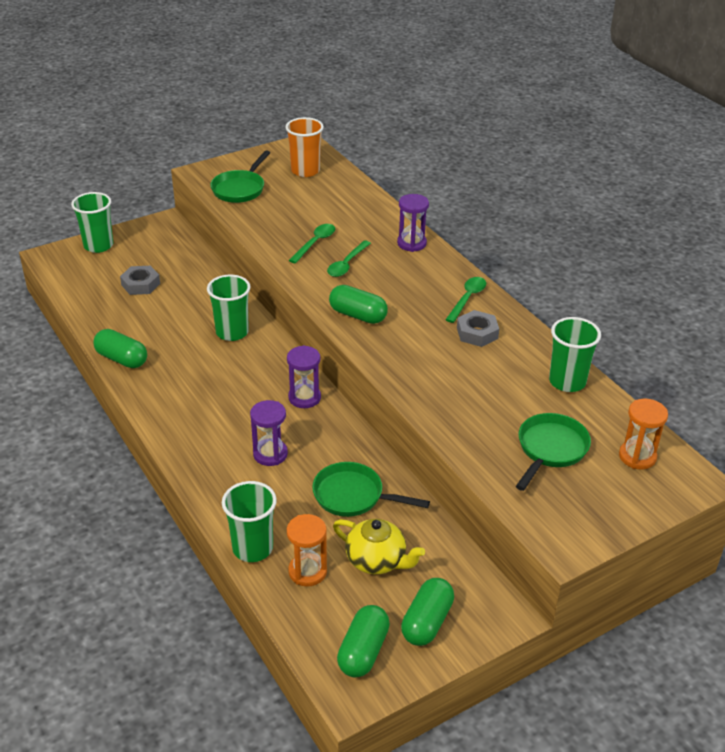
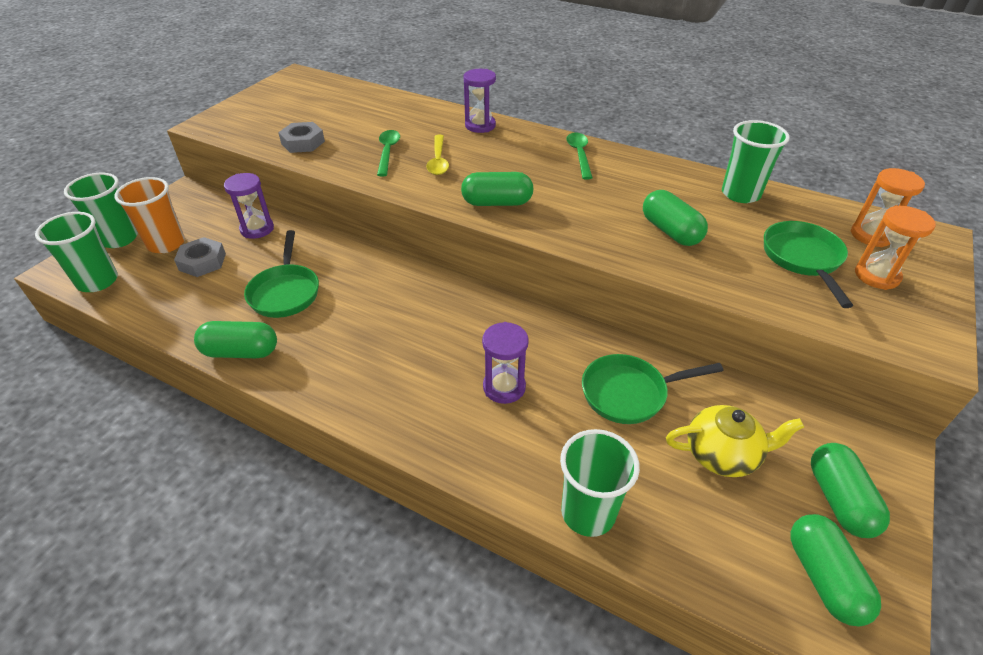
camera: 30 degrees left, 5 degrees up
green cup [207,275,251,341] -> green cup moved to [35,212,118,292]
green pan [210,150,270,203] -> green pan moved to [244,230,319,318]
orange cup [285,117,324,177] -> orange cup moved to [114,177,185,253]
purple hourglass [287,345,321,408] -> purple hourglass moved to [224,173,274,239]
orange hourglass [287,514,327,586] -> orange hourglass moved to [855,206,936,290]
green spoon [327,241,371,277] -> yellow spoon [426,135,449,175]
grey nut [457,310,499,347] -> grey nut moved to [278,122,325,153]
none -> green capsule [643,190,708,246]

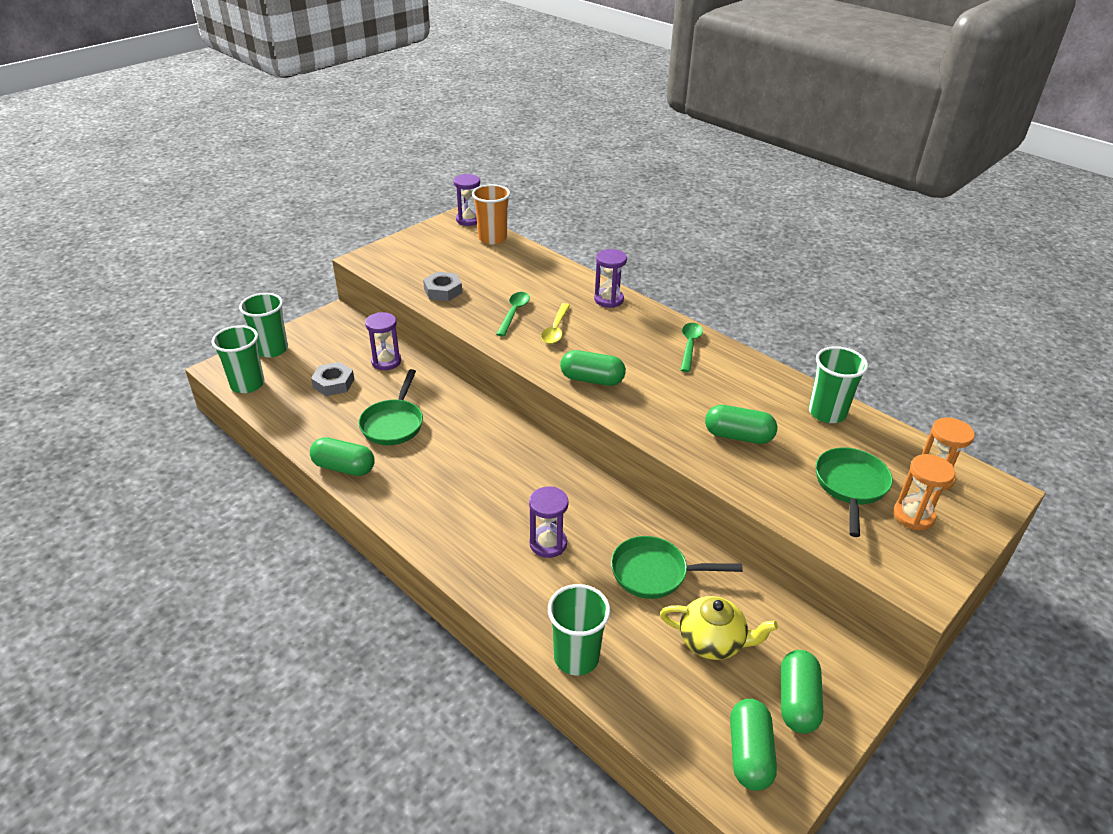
camera: 15 degrees right, 5 degrees down
orange cup [114,177,185,253] -> orange cup moved to [472,184,510,245]
green capsule [643,190,708,246] -> green capsule turned 60 degrees counterclockwise [705,405,777,444]
none -> purple hourglass [453,174,480,226]

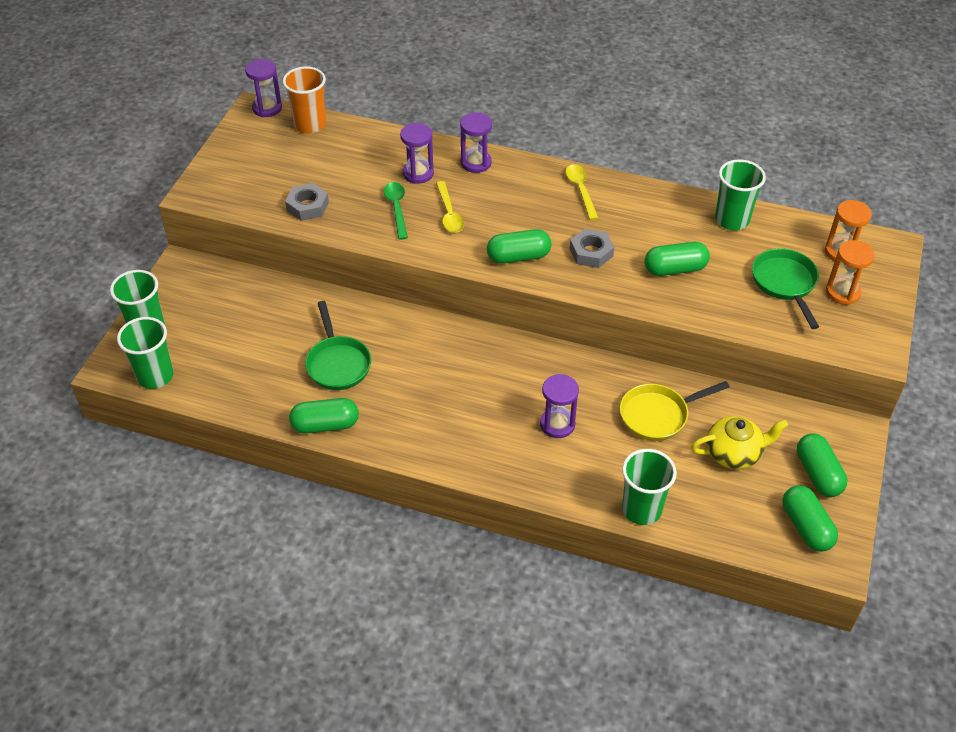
camera: 25 degrees left, 10 degrees up
grey nut [311,362,354,396] -> grey nut moved to [570,229,614,268]
purple hourglass [365,312,401,370] -> purple hourglass moved to [400,123,434,184]
green pan [611,536,743,599] -> yellow pan [620,381,730,441]
green spoon [681,323,703,372] -> yellow spoon [565,164,598,220]

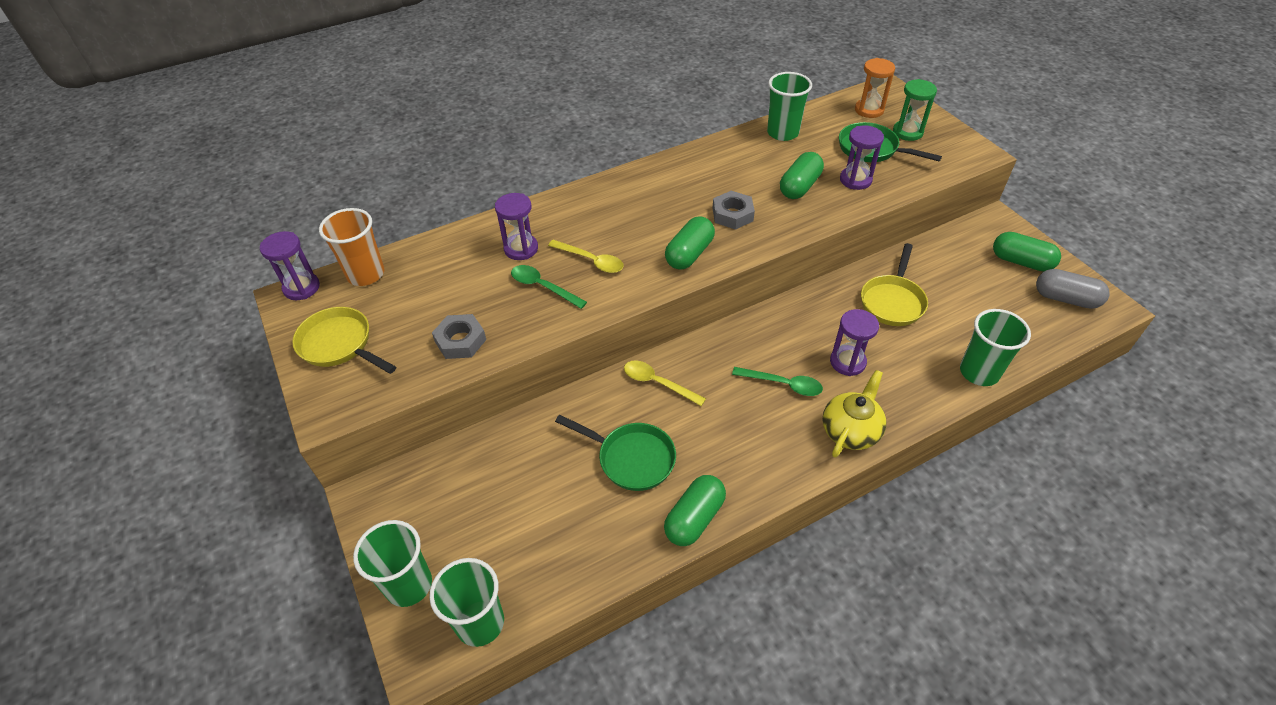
camera: 45 degrees left, 0 degrees up
purple hourglass [460,112,492,173] -> purple hourglass moved to [840,125,884,190]
yellow spoon [565,164,598,220] -> yellow spoon moved to [624,360,706,406]
yellow teapot [691,416,788,469] -> yellow teapot moved to [823,370,886,458]
green capsule [783,485,838,552] -> grey capsule [1036,269,1110,309]
orange hourglass [826,240,875,305] -> green hourglass [893,79,937,141]
none -> yellow pan [292,307,396,374]
none -> green spoon [732,367,823,396]

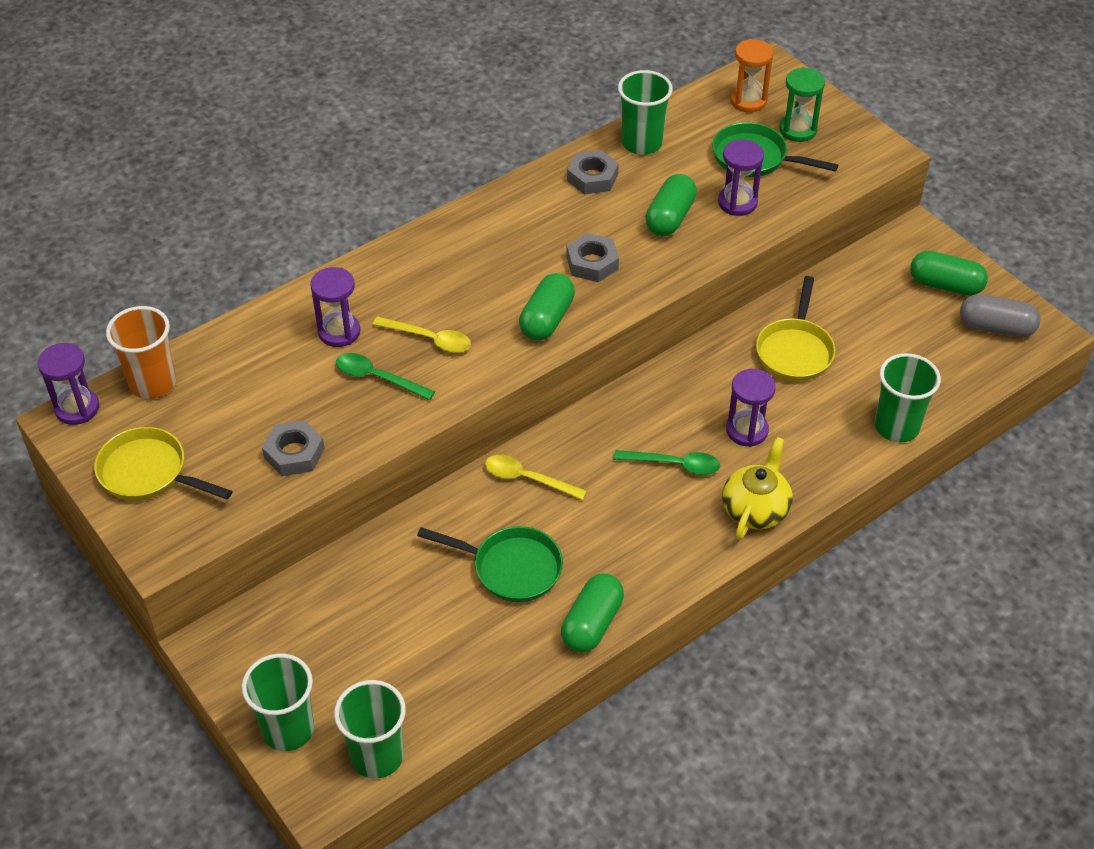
camera: 10 degrees left, 0 degrees up
none -> grey nut [567,150,619,194]

